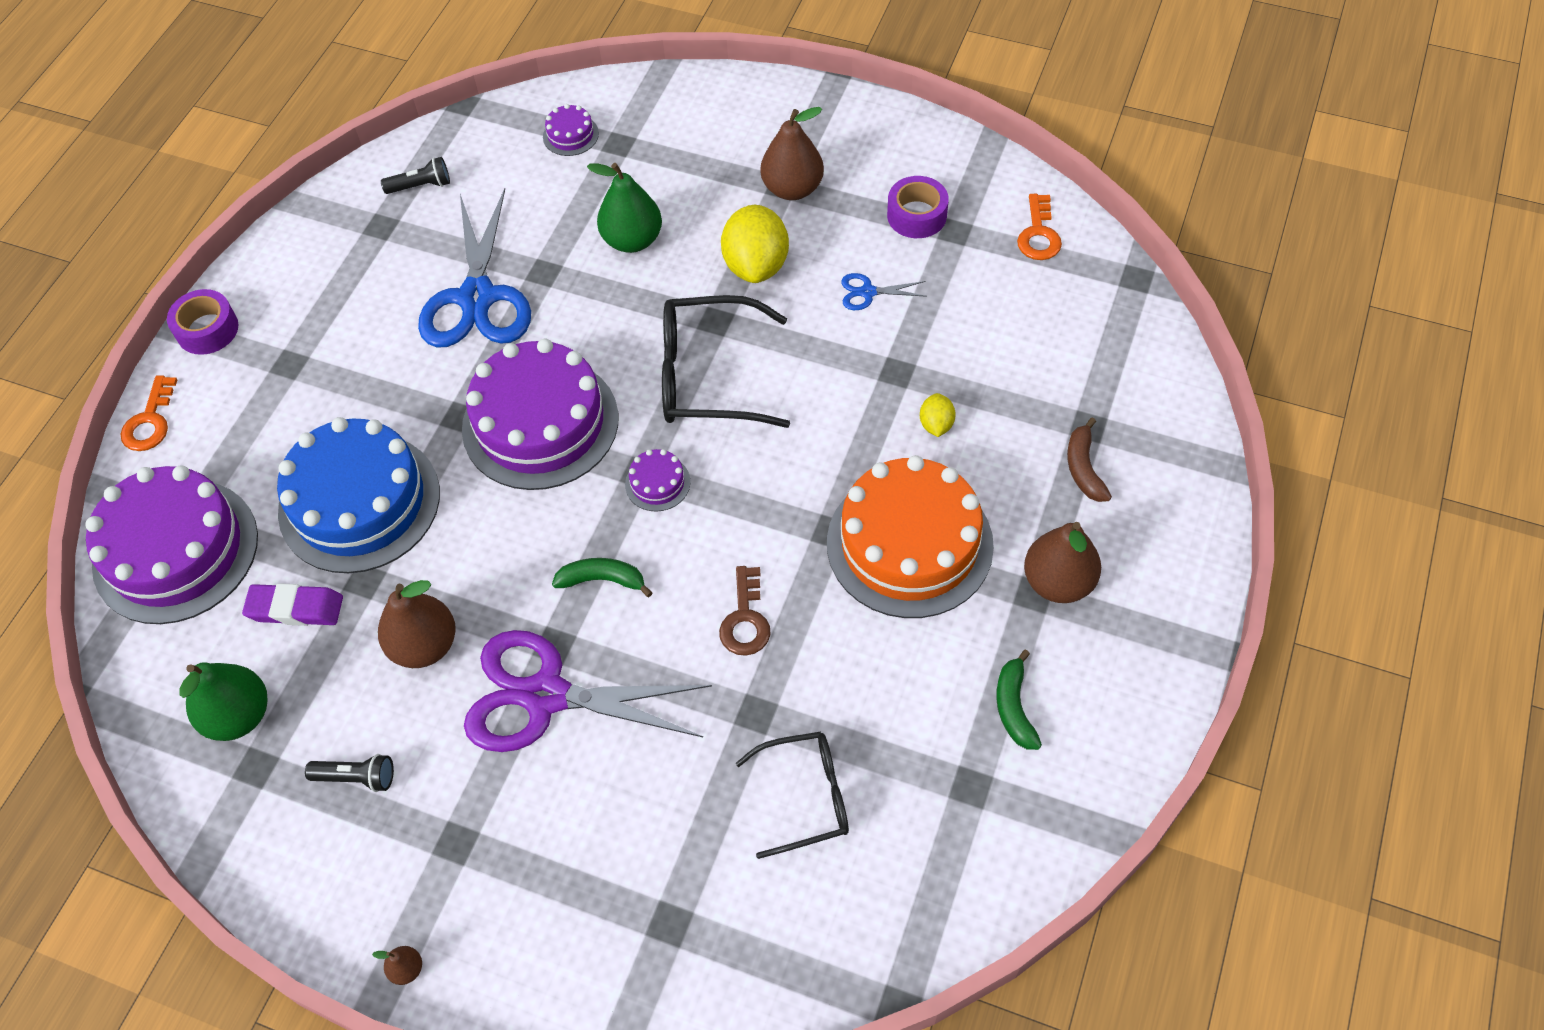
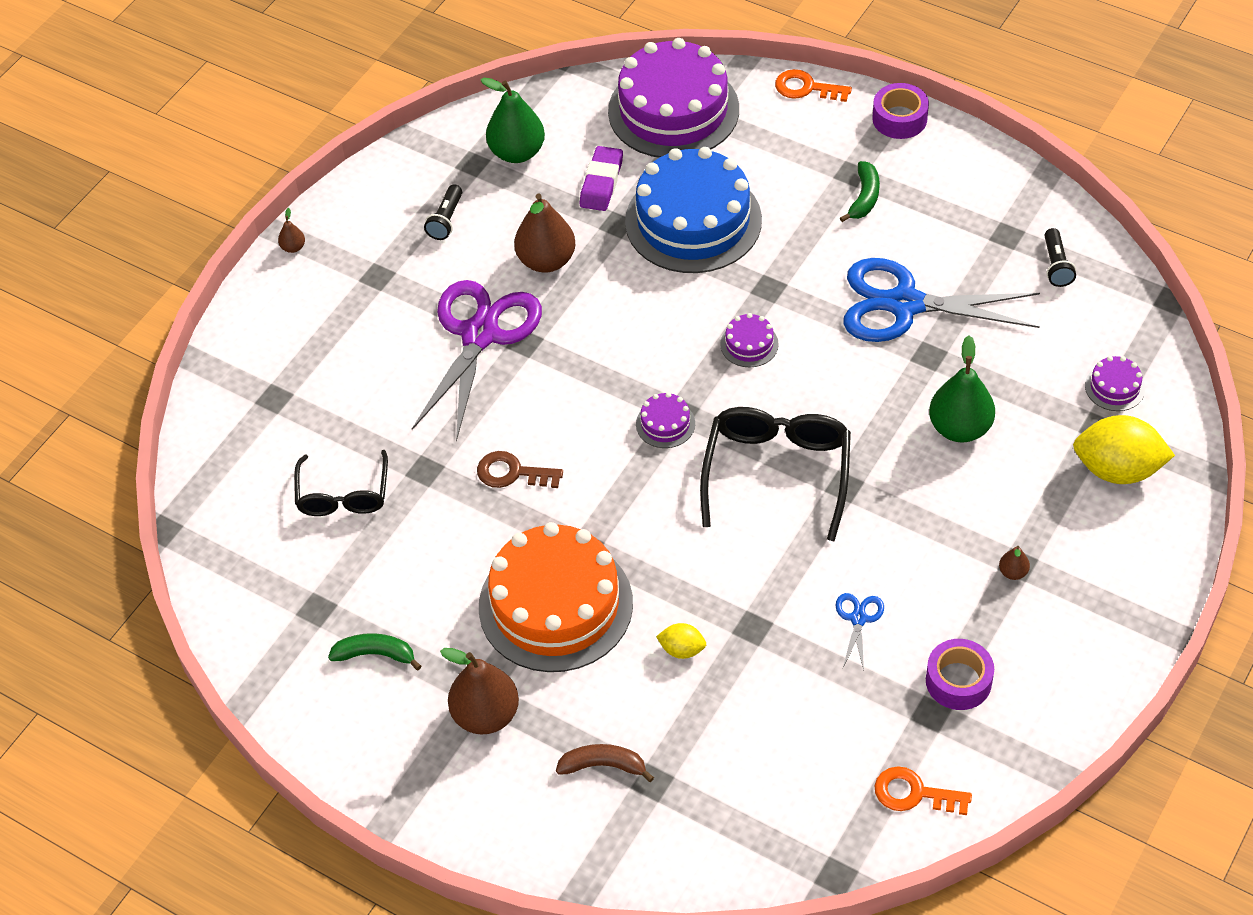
camera: 100 degrees right, 5 degrees down
purple cake [462,339,618,490] -> purple cake [720,313,779,367], size x0.41
green banana [552,558,653,597] -> green banana moved to [840,161,880,222]
yellow lemon [721,205,789,283] -> yellow lemon moved to [1073,415,1175,484]
brown pear [761,107,824,200] -> brown pear [999,546,1030,580], size x0.44

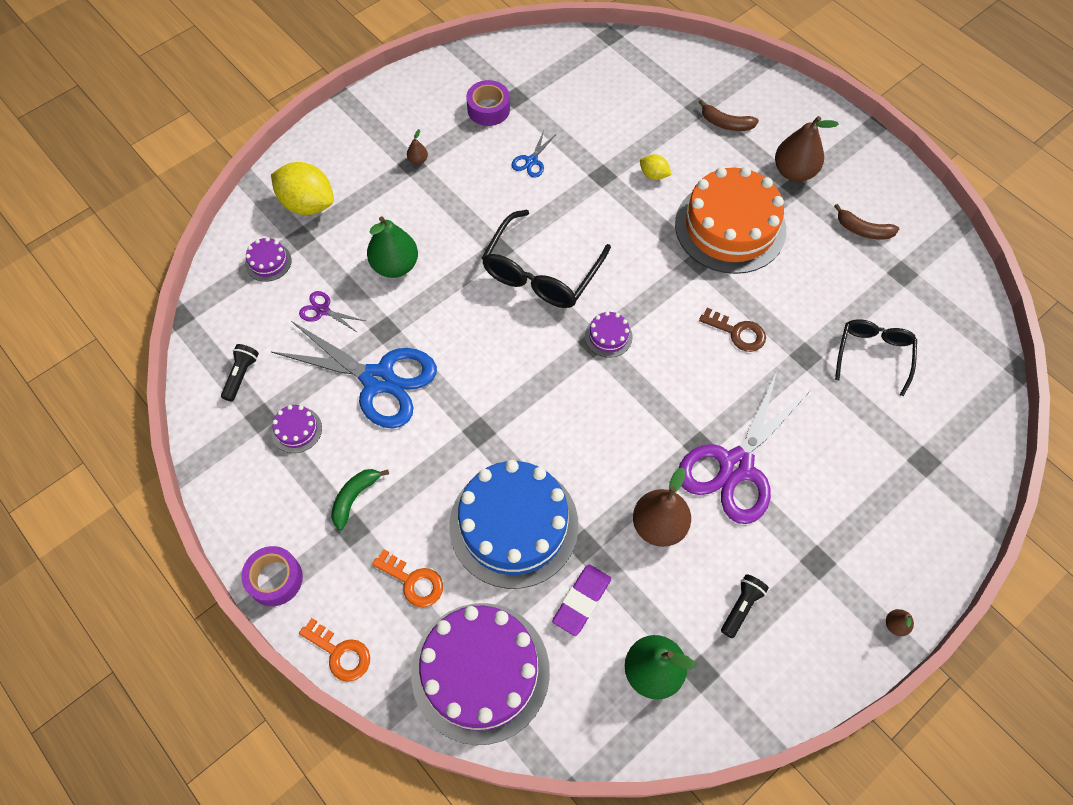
camera: 165 degrees left, 10 degrees up
green banana [328,633,421,670] -> brown banana [834,204,899,240]
purple cake [720,313,779,367] -> purple cake moved to [272,405,322,453]
orange key [874,766,972,815] -> orange key moved to [372,549,443,607]
none -> purple scissors [299,291,365,333]

